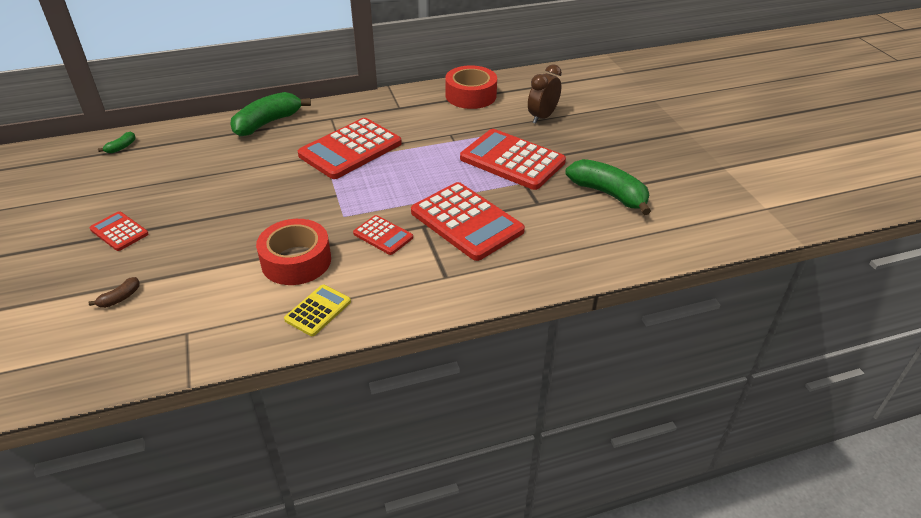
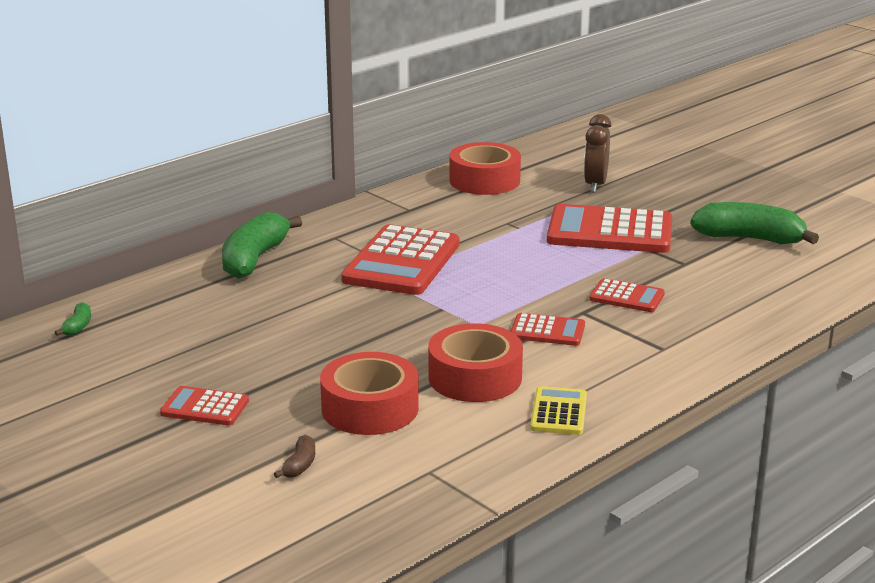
camera: 25 degrees left, 15 degrees down
red calculator [411,182,525,261] -> red calculator [589,278,665,312], size x0.50
none -> red tape [320,352,419,435]

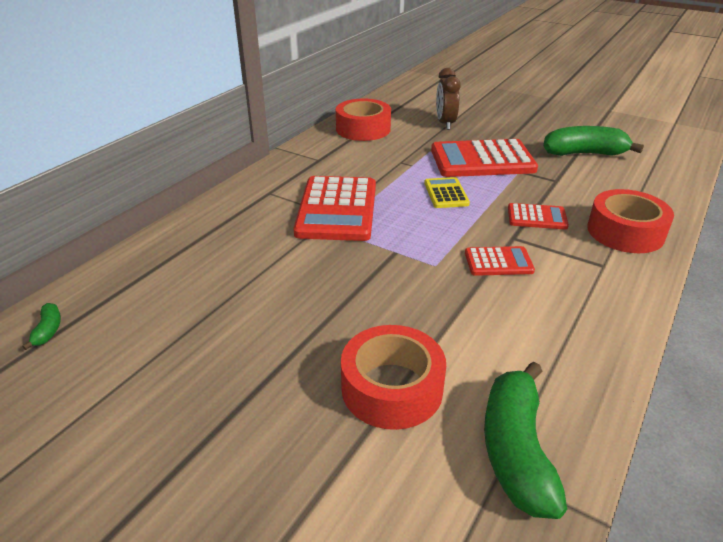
camera: 15 degrees left, 10 degrees up
red calculator [160,386,249,425] -> none
green banana [222,212,302,279] -> green banana moved to [484,362,567,519]
brown banana [274,435,315,478] -> none
red tape [428,323,523,402] -> red tape moved to [587,189,674,253]
yellow calculator [530,386,587,435] -> yellow calculator moved to [424,177,470,208]

